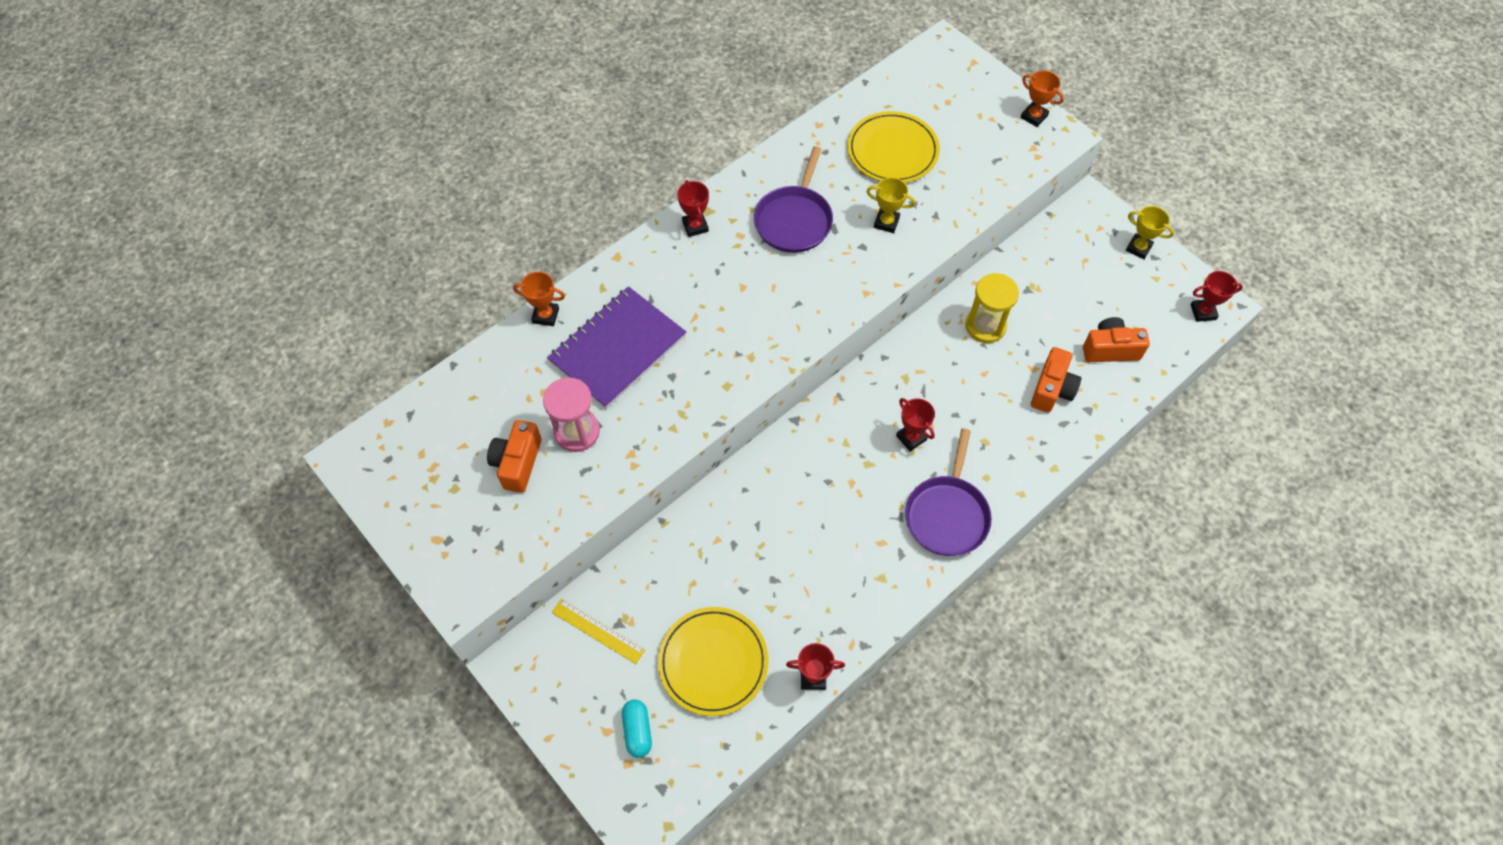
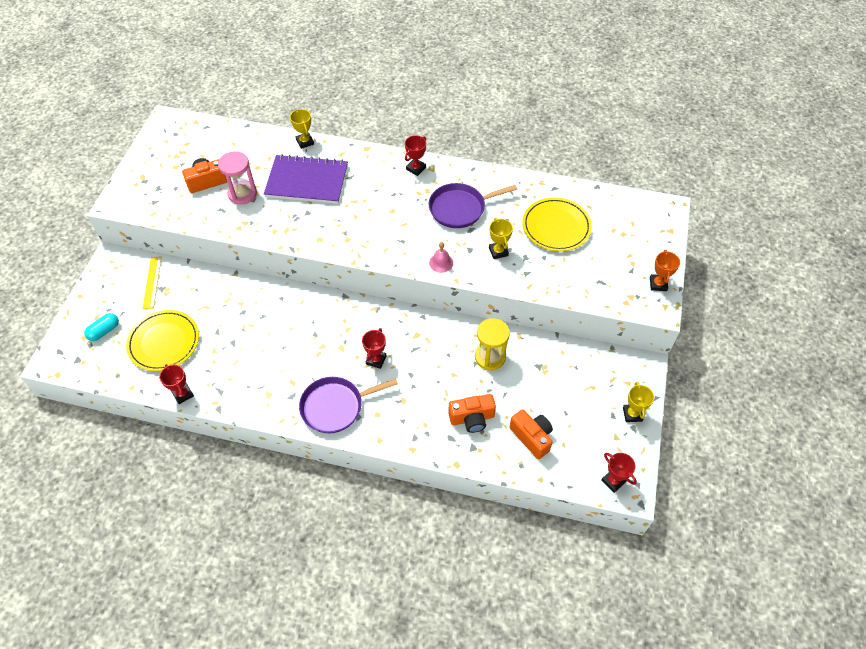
camera: 55 degrees right, 5 degrees down
orange trophy [513,272,565,326] -> yellow trophy [290,109,314,149]
none -> pink bell [429,242,453,273]

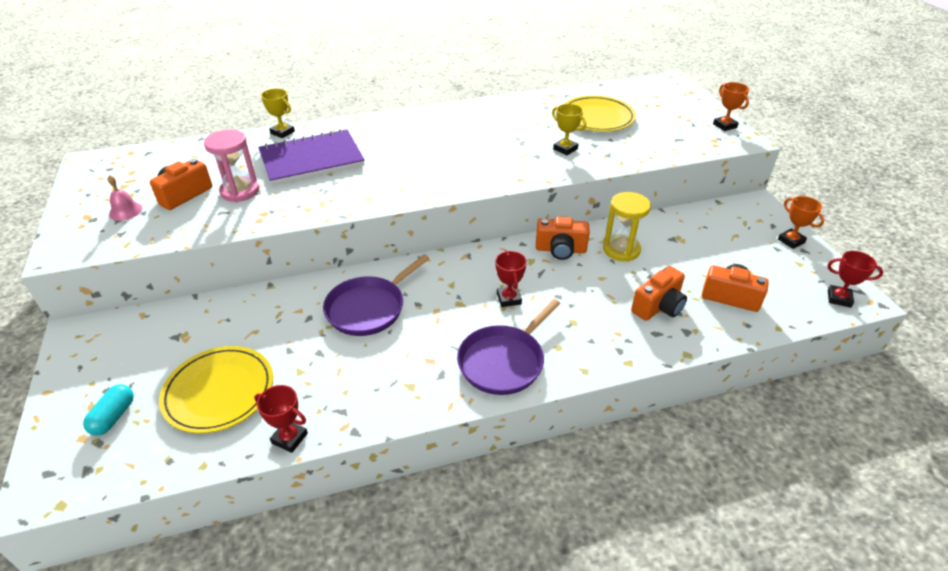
camera: 30 degrees left, 15 degrees down
yellow ruler [142,257,162,309] -> none
red trophy [405,135,426,176] -> none
purple pan [428,183,517,228] -> purple pan moved to [323,254,430,336]
pink bell [429,242,453,273] -> pink bell moved to [108,175,142,221]
yellow trophy [623,382,654,422] -> orange trophy [778,196,824,249]
none -> orange camera [536,216,590,260]

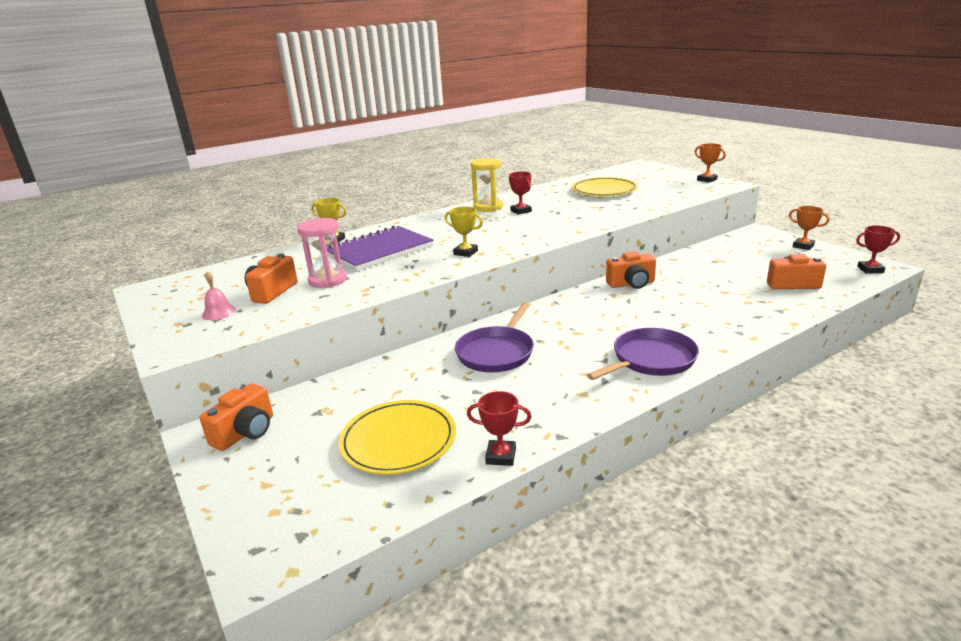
camera: 15 degrees left, 15 degrees down
turquoise capsule [83,384,134,436] -> none
purple pan [457,299,560,395] -> purple pan turned 150 degrees counterclockwise [587,328,699,380]
red trophy [495,250,527,307] -> red trophy moved to [509,171,532,215]
yellow trophy [552,104,586,155] -> yellow trophy moved to [445,206,483,257]
yellow hourglass [603,192,651,262] -> yellow hourglass moved to [471,158,503,212]
orange camera [631,266,687,321] -> orange camera moved to [200,383,273,451]

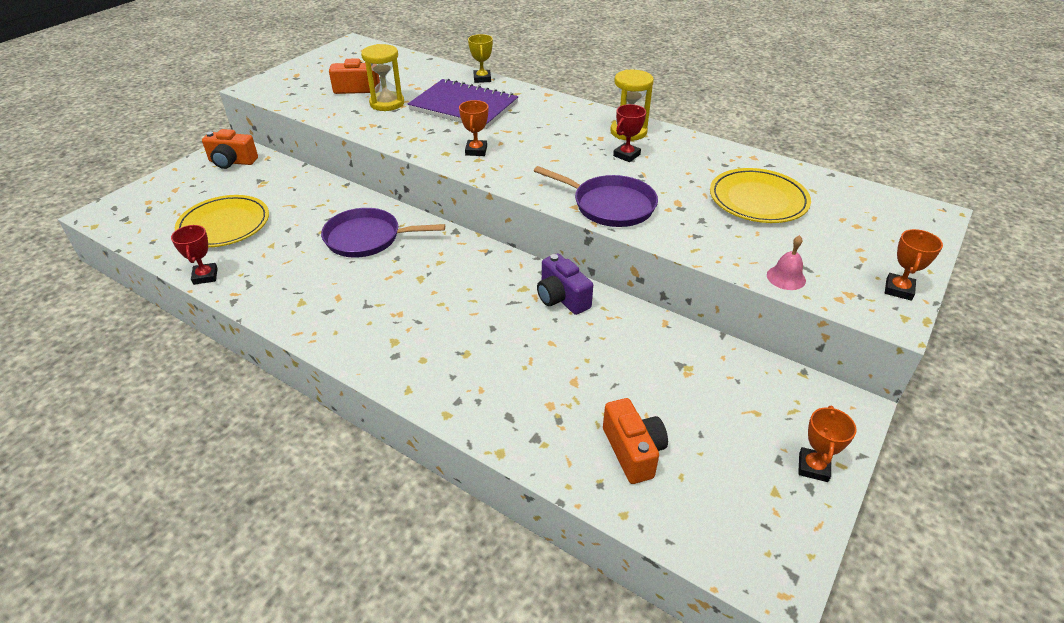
camera: 65 degrees right, 15 degrees up
pink bell [202,271,236,320] -> pink bell moved to [767,235,806,290]
pink hourglass [298,218,347,288] -> yellow hourglass [361,44,404,111]
yellow trophy [445,206,483,257] -> orange trophy [459,100,488,156]
purple pan [587,328,699,380] -> purple pan moved to [534,166,658,227]
orange camera [606,251,656,289] -> purple camera [537,253,593,315]
red trophy [856,225,900,274] -> none

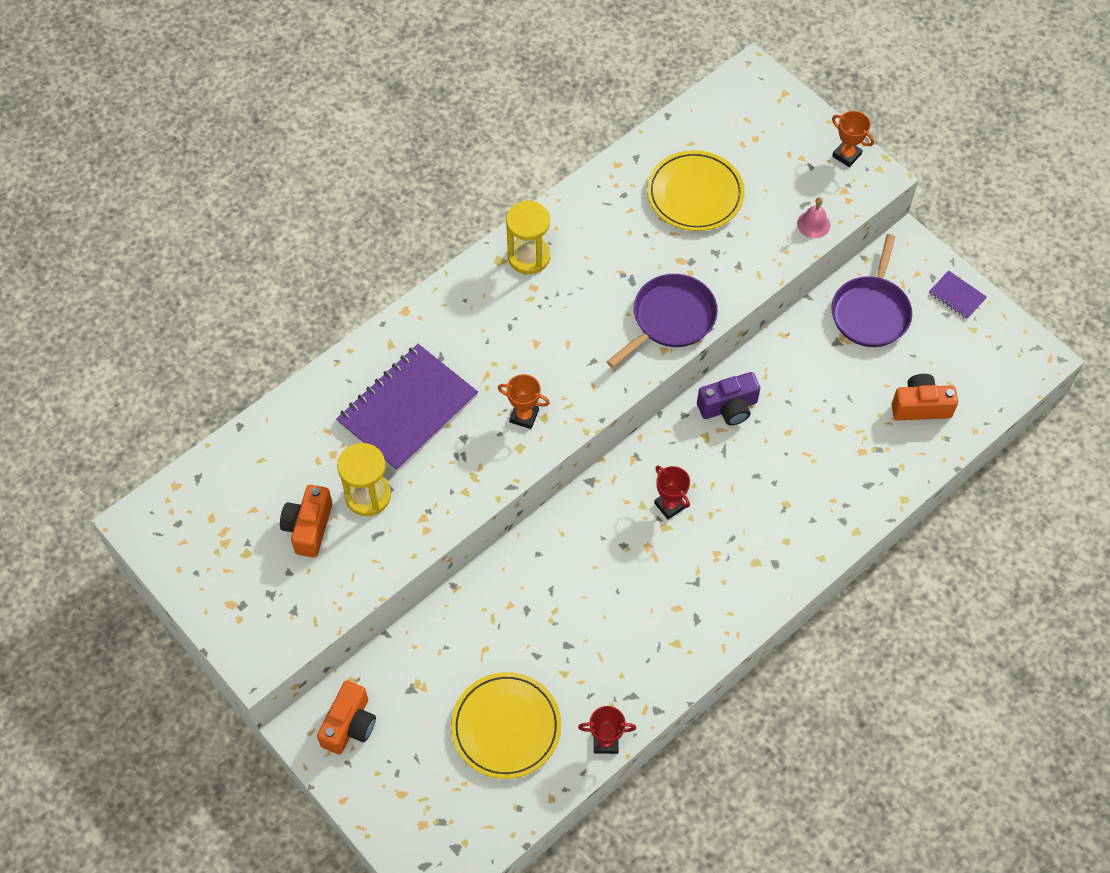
camera: 75 degrees left, 20 degrees up
purple pan [321,208,445,258] -> purple pan moved to [831,234,912,347]
yellow trophy [468,34,493,83] -> none
red trophy [613,104,646,162] -> red trophy moved to [654,466,690,520]
orange trophy [798,406,857,482] -> purple notebook [929,271,987,320]

